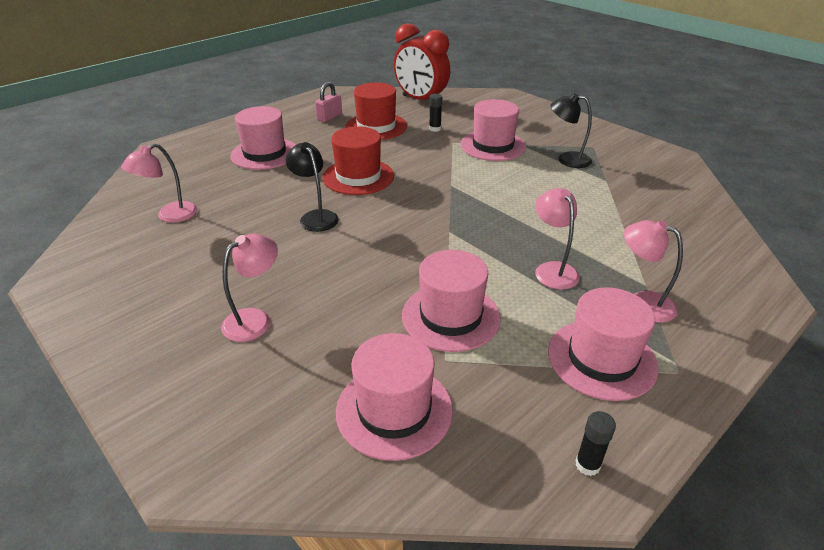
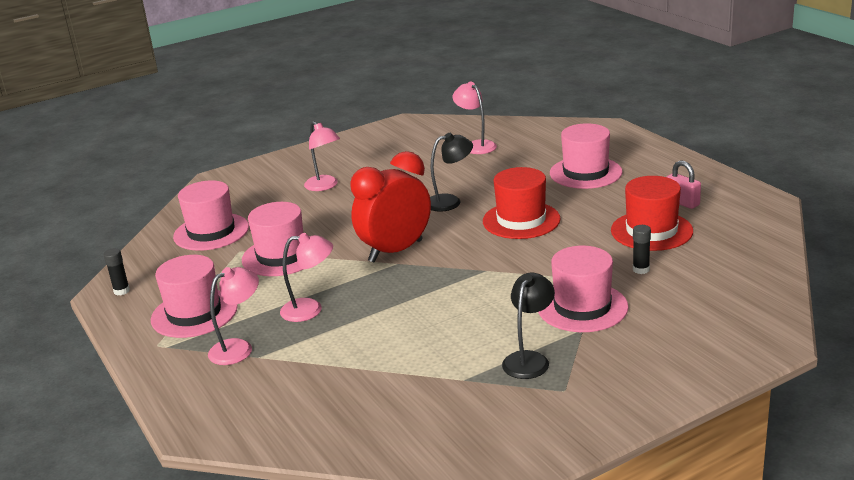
camera: 105 degrees right, 10 degrees down
red clock [394,23,450,100] -> red clock moved to [350,151,431,262]

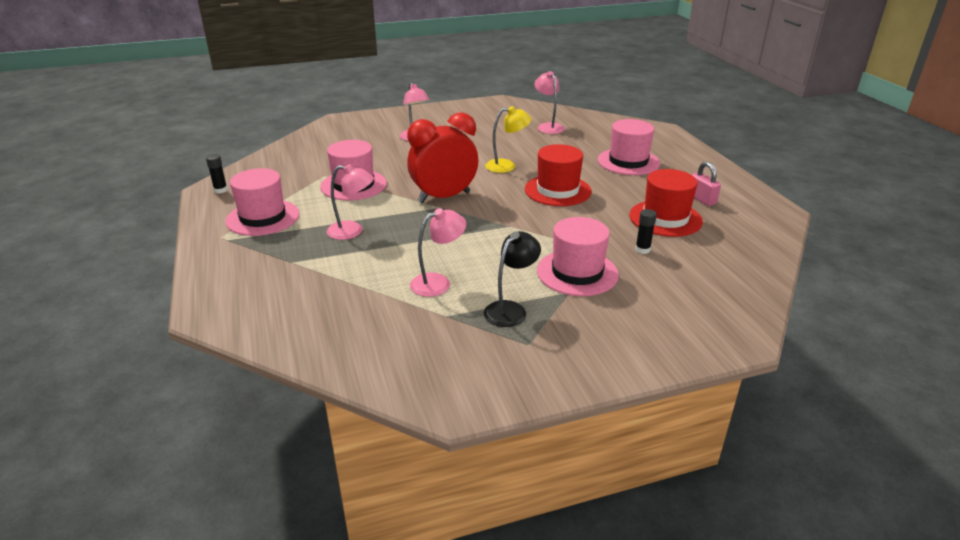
camera: 10 degrees right, 5 degrees up
pink hat [173,180,249,251] -> none
pink lamp [208,267,259,365] -> pink lamp moved to [410,208,466,297]
black lamp [430,133,473,212] -> yellow lamp [485,106,532,173]

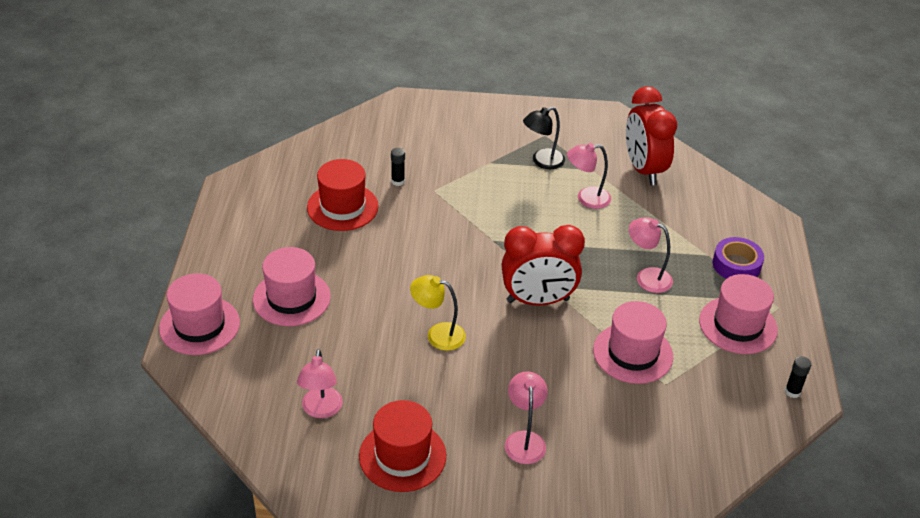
camera: 160 degrees left, 10 degrees up
red hat [525,144,592,206] -> red hat moved to [359,400,446,492]
pink hat [537,217,619,296] -> pink hat moved to [159,273,240,355]
pink padlock [692,161,721,206] -> none
none -> red clock [626,86,677,185]
none -> purple tape [713,237,764,279]

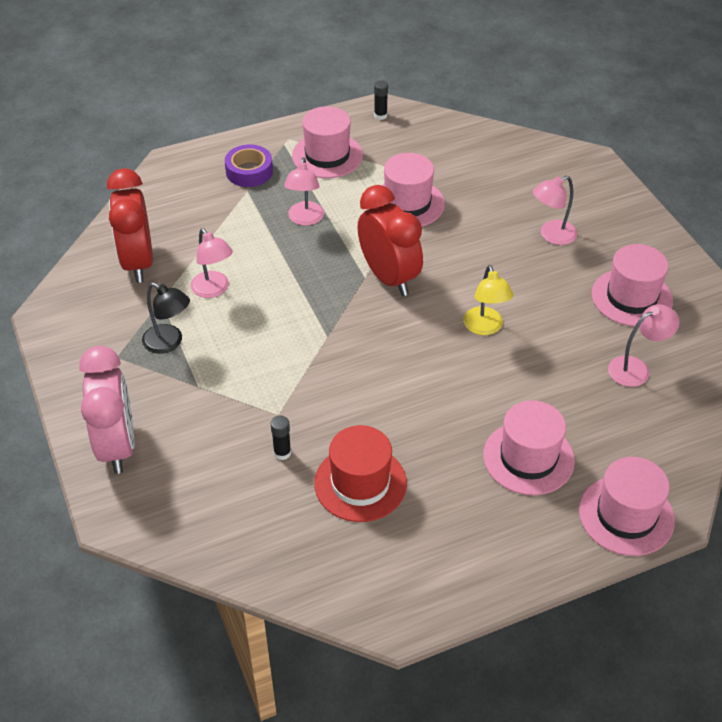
camera: 115 degrees left, 5 degrees up
red hat [359,400,446,492] -> pink hat [592,244,673,327]
red clock [626,86,677,185] -> red clock turned 120 degrees clockwise [107,168,153,283]
none -> pink clock [79,346,134,474]

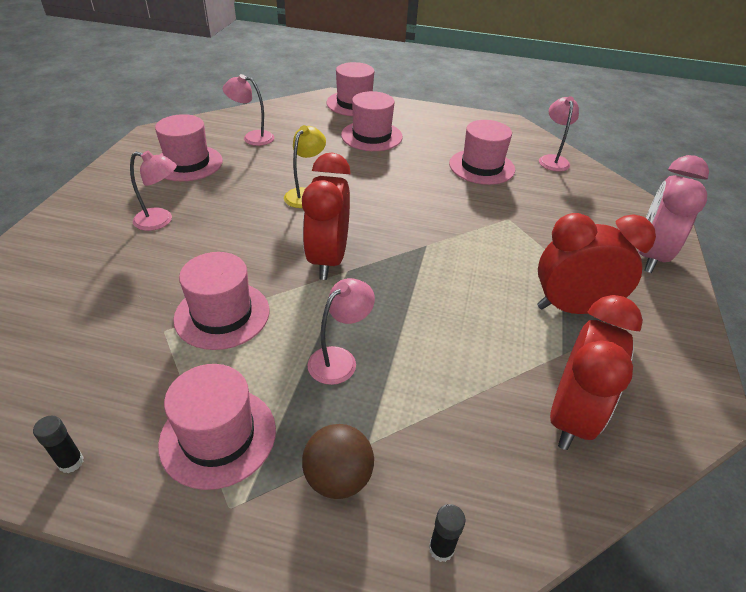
camera: 145 degrees left, 5 degrees down
black lamp [142,282,190,354] -> red clock [537,213,656,314]
pink lamp [190,228,233,298] -> pink lamp moved to [539,96,579,171]
purple tape [225,144,273,187] -> brown ball [302,424,374,499]
black glue stick [271,415,291,460] -> black glue stick moved to [429,504,466,562]
red hat [314,425,407,522] -> pink hat [449,120,515,185]

